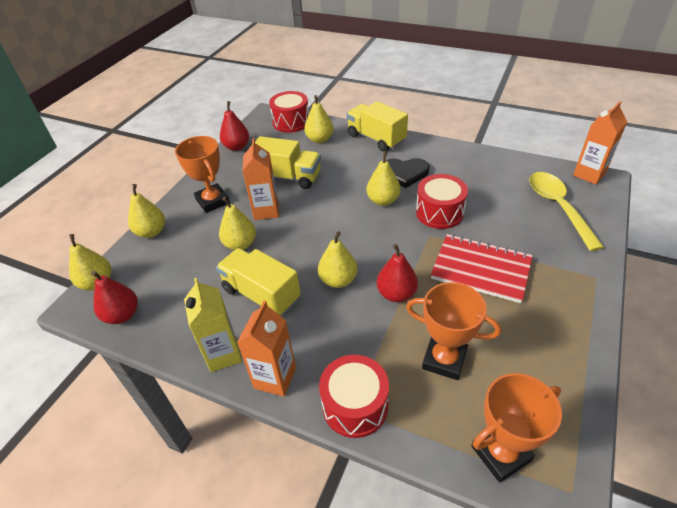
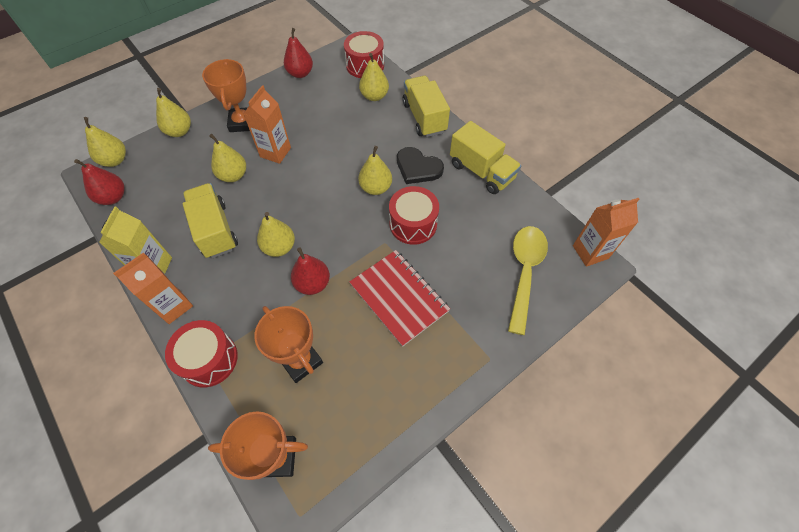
camera: 25 degrees right, 15 degrees up
yellow truck [255,136,321,189] -> yellow truck moved to [450,121,521,194]

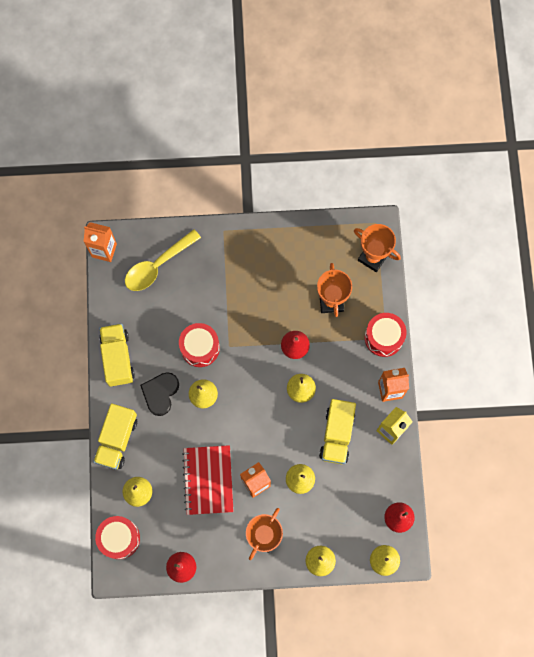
camera: 145 degrees left, 15 degrees up
red notebook [349,250,450,347] -> red notebook moved to [182,445,234,515]
black heart [397,147,444,184] -> black heart turned 135 degrees counterclockwise [140,372,179,416]

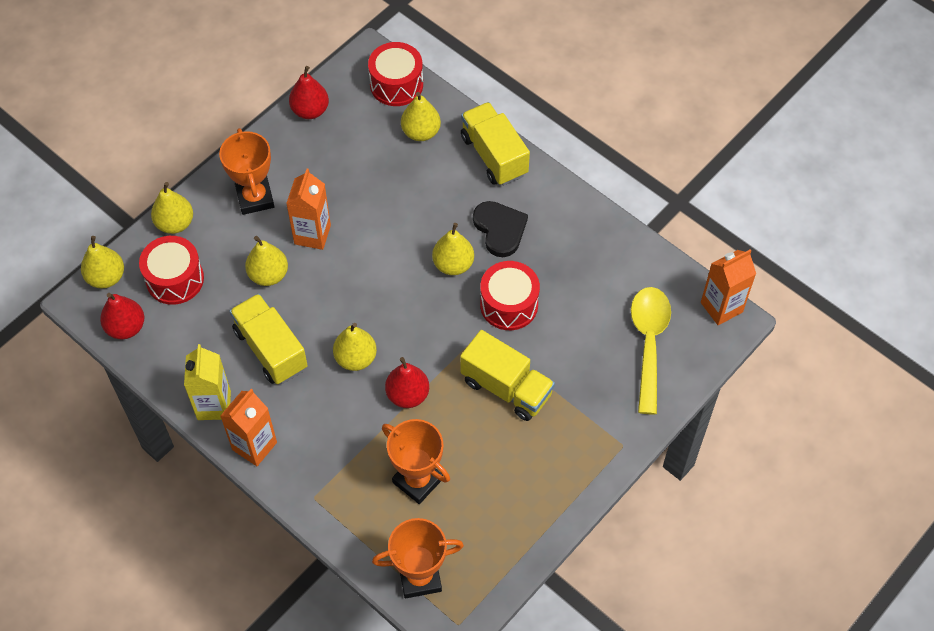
camera: 135 degrees right, 15 degrees down
yellow truck [99,323,135,387] -> yellow truck moved to [460,330,555,421]
red notebook [182,445,234,515] -> none
red drum [365,313,407,357] -> red drum moved to [139,236,204,305]

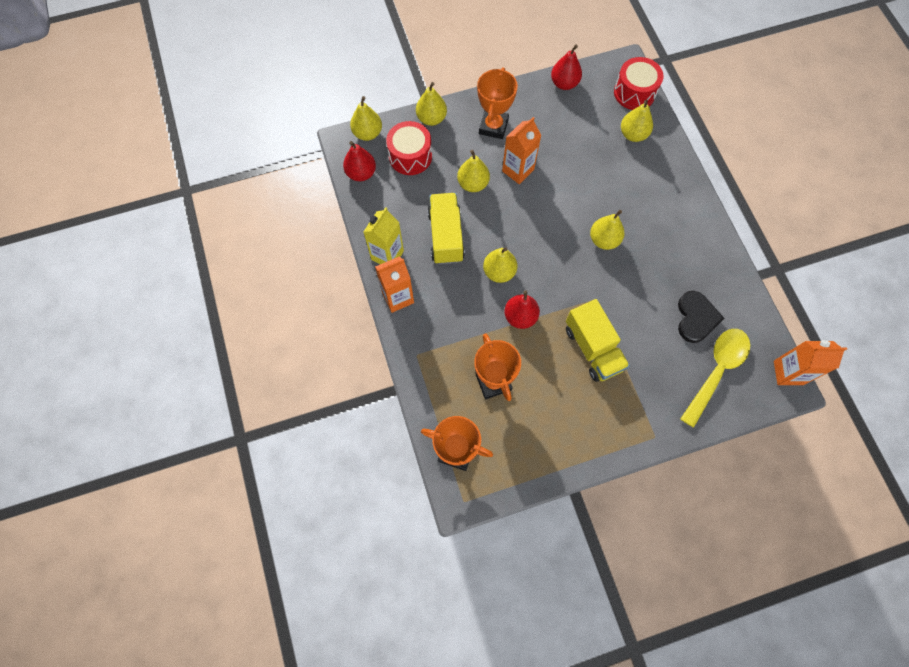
camera: 30 degrees right, 10 degrees up
yellow truck [461,102,530,186] -> none
black heart [473,201,528,257] -> black heart moved to [678,291,724,343]
red drum [480,261,540,330] -> none

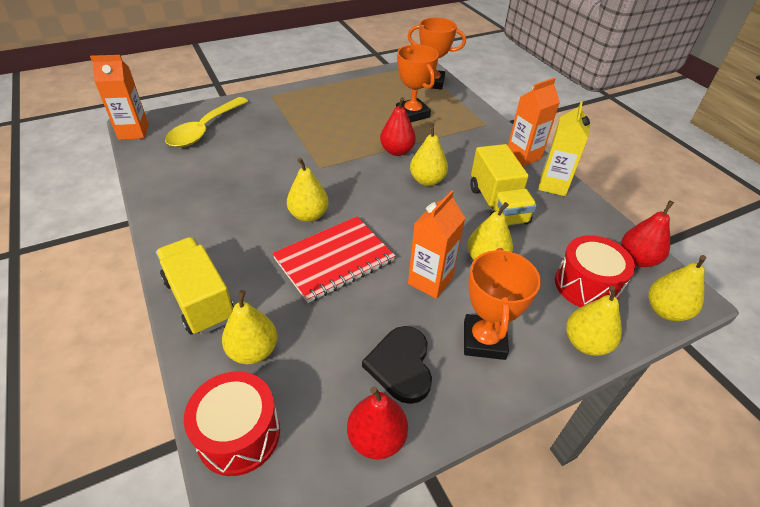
camera: 170 degrees right, 25 degrees down
yellow truck [566,299,630,382] -> yellow truck moved to [156,237,234,335]
black heart [678,291,724,343] -> black heart moved to [362,326,432,404]
none -> red notebook [272,216,395,303]

